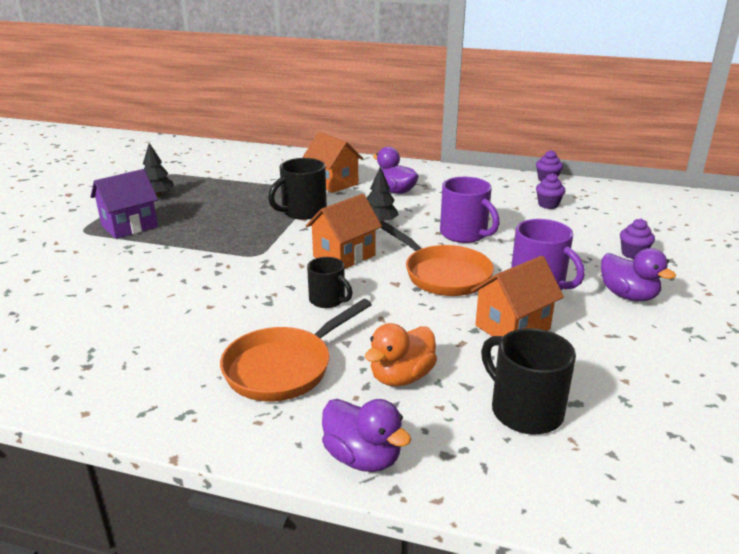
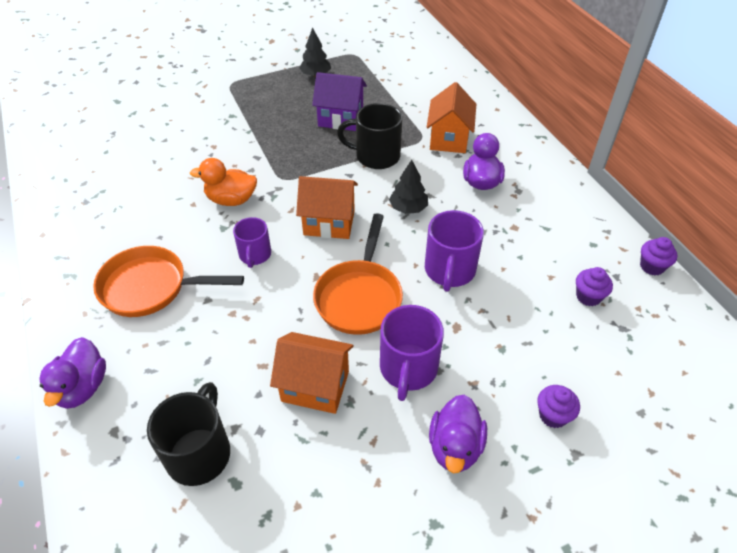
camera: 50 degrees right, 20 degrees up
purple house [90,169,158,239] -> purple house moved to [312,72,367,131]
black mug [307,257,353,308] -> purple mug [233,217,271,268]
orange duck [365,323,437,386] -> orange duck moved to [190,158,257,206]

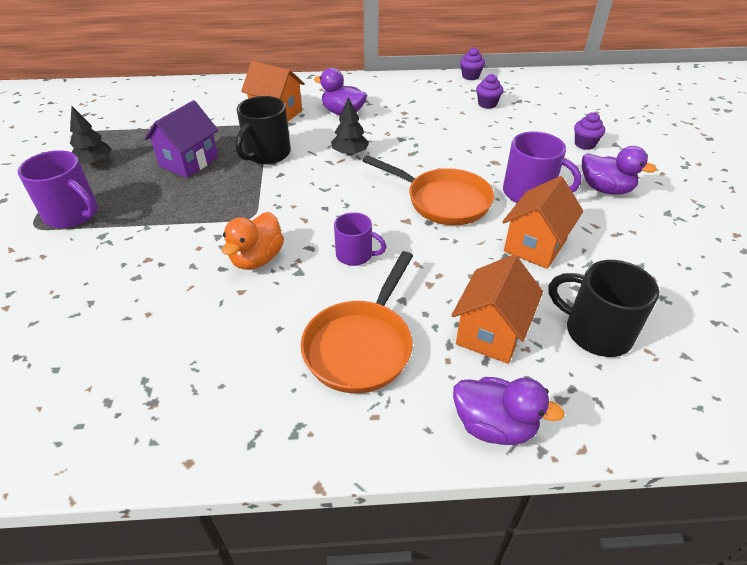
camera: 70 degrees left, 5 degrees down
orange house [296,176,358,239] -> orange house moved to [451,255,543,364]
purple mug [425,210,484,292] -> purple mug moved to [18,150,98,228]

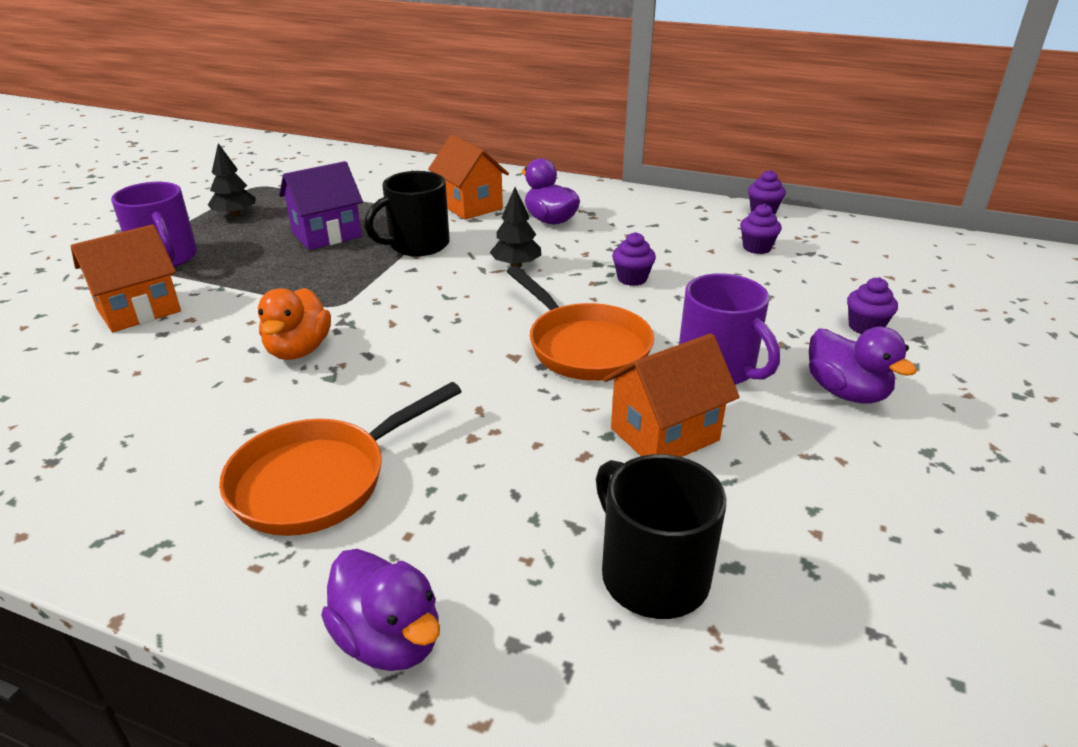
camera: 25 degrees right, 10 degrees down
orange duck [222,212,284,270] -> orange duck turned 45 degrees counterclockwise [258,288,331,360]
purple mug [334,212,386,266] -> none
orange house [451,255,543,364] -> orange house moved to [71,224,181,332]
none -> purple cupcake [612,232,656,286]

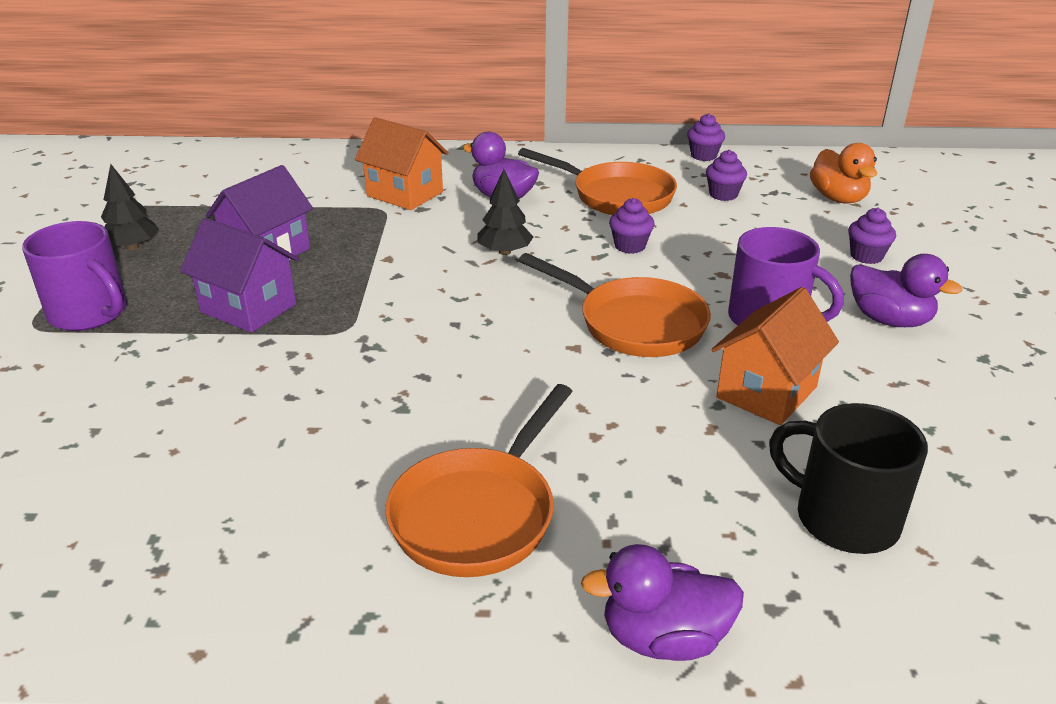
camera: 20 degrees left, 0 degrees up
orange house [71,224,181,332] -> none
orange duck [258,288,331,360] -> orange duck moved to [810,143,877,204]
purple duck [321,549,440,671] -> purple duck turned 150 degrees clockwise [581,544,744,661]
black mug [364,171,450,256] -> none
none -> purple house [180,218,299,333]
none -> orange pan [518,148,677,215]

